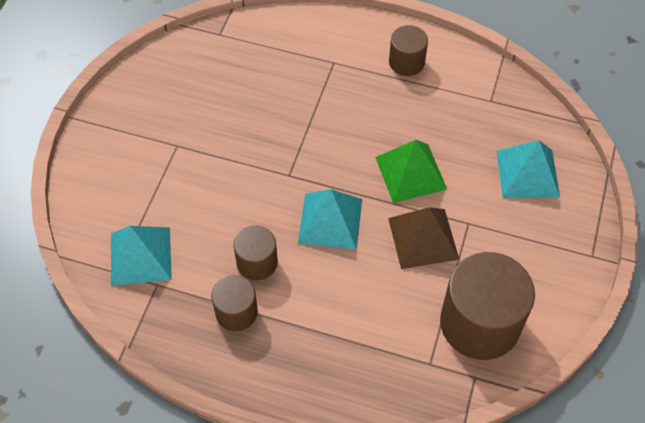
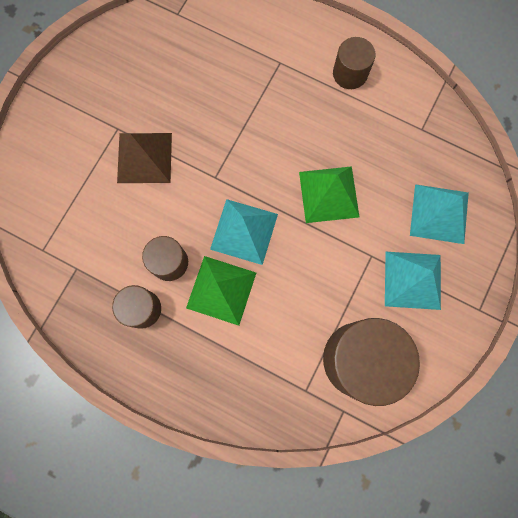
camera: 10 degrees right, 20 degrees up
turquoise pyramid [111,226,172,286] -> turquoise pyramid moved to [385,252,441,310]
brown pyramid [388,207,459,269] -> brown pyramid moved to [117,133,172,183]
none -> green pyramid [186,256,256,326]

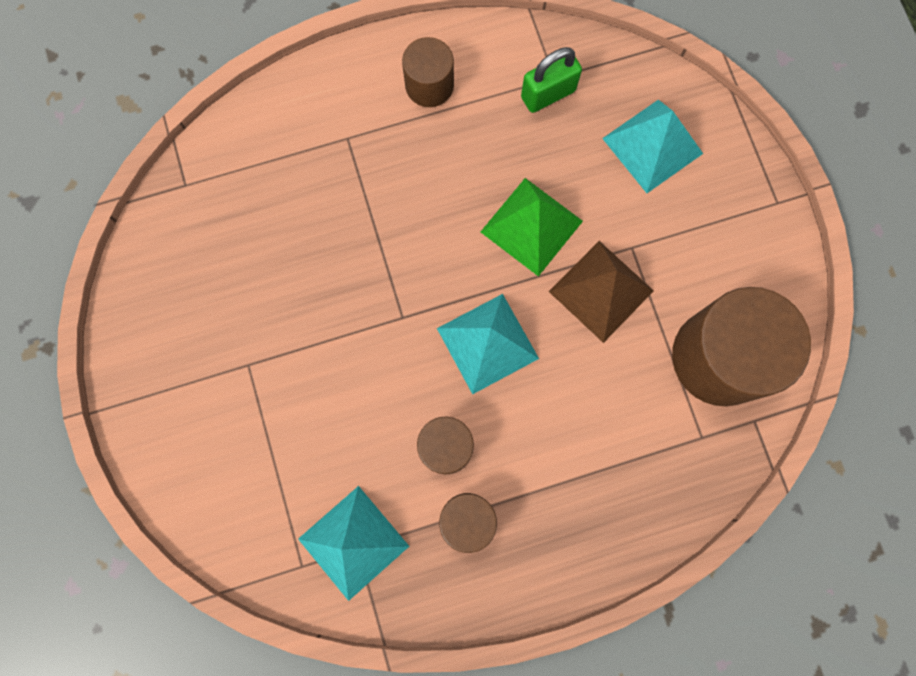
camera: 45 degrees left, 0 degrees up
brown pyramid [117,133,172,183] -> brown pyramid moved to [549,241,654,343]
green pyramid [186,256,256,326] -> none
turquoise pyramid [385,252,441,310] -> turquoise pyramid moved to [298,486,409,601]
none -> green padlock [521,47,582,113]

